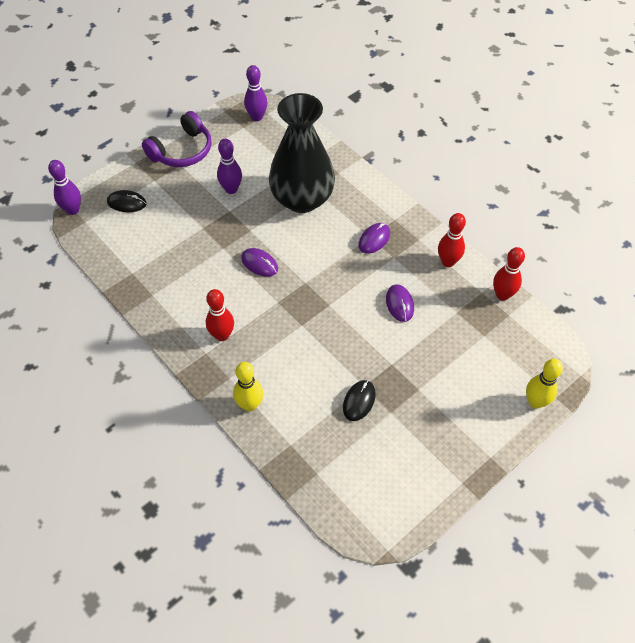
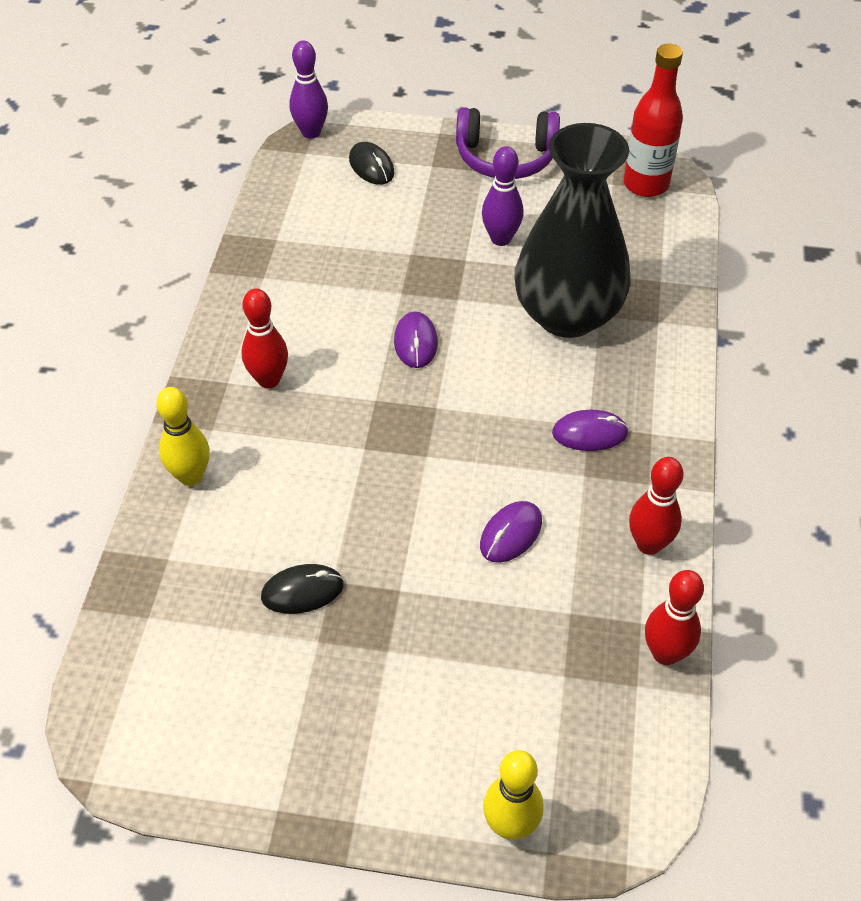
camera: 50 degrees right, 5 degrees down
purple bowling pin [244,65,268,121] -> red bottle [623,44,683,197]

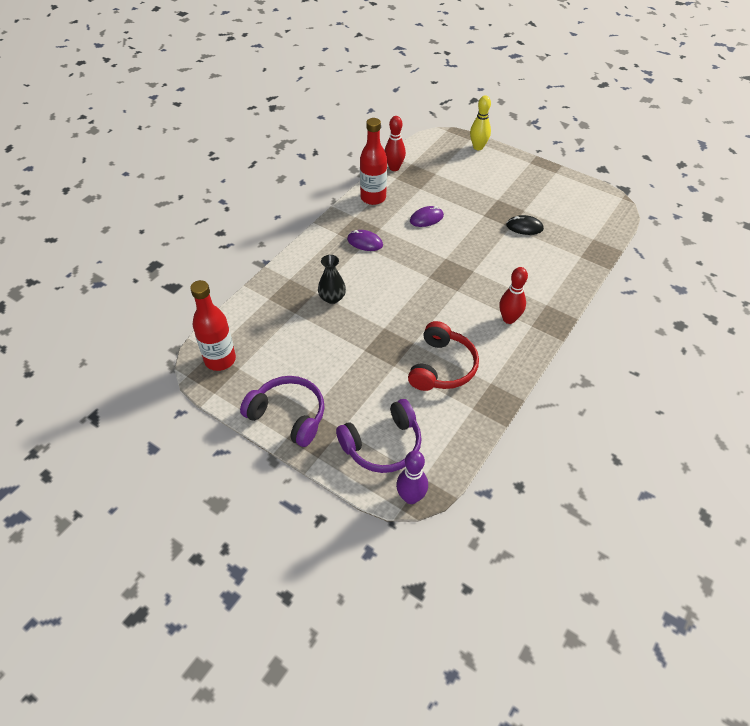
camera: 155 degrees left, 0 degrees up
yellow bowling pin [156,387,210,486] -> none
black mouse [349,142,394,185] -> purple headphones [336,399,422,473]
purple mouse [394,311,438,368] -> none
purple bowling pin [482,146,524,246] -> none
black vase [515,123,631,338] -> black vase [318,255,346,304], size x0.43
red bowling pin [629,457,684,555] -> red bottle [360,118,387,205]
none -> red headphones [408,321,479,391]

